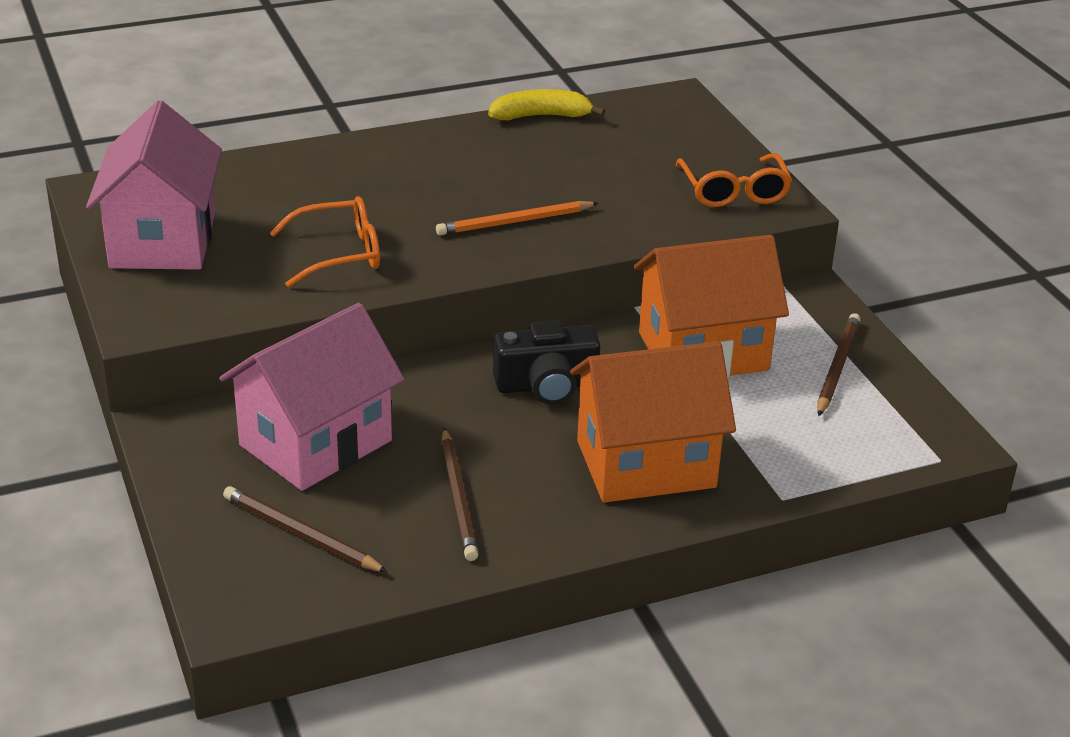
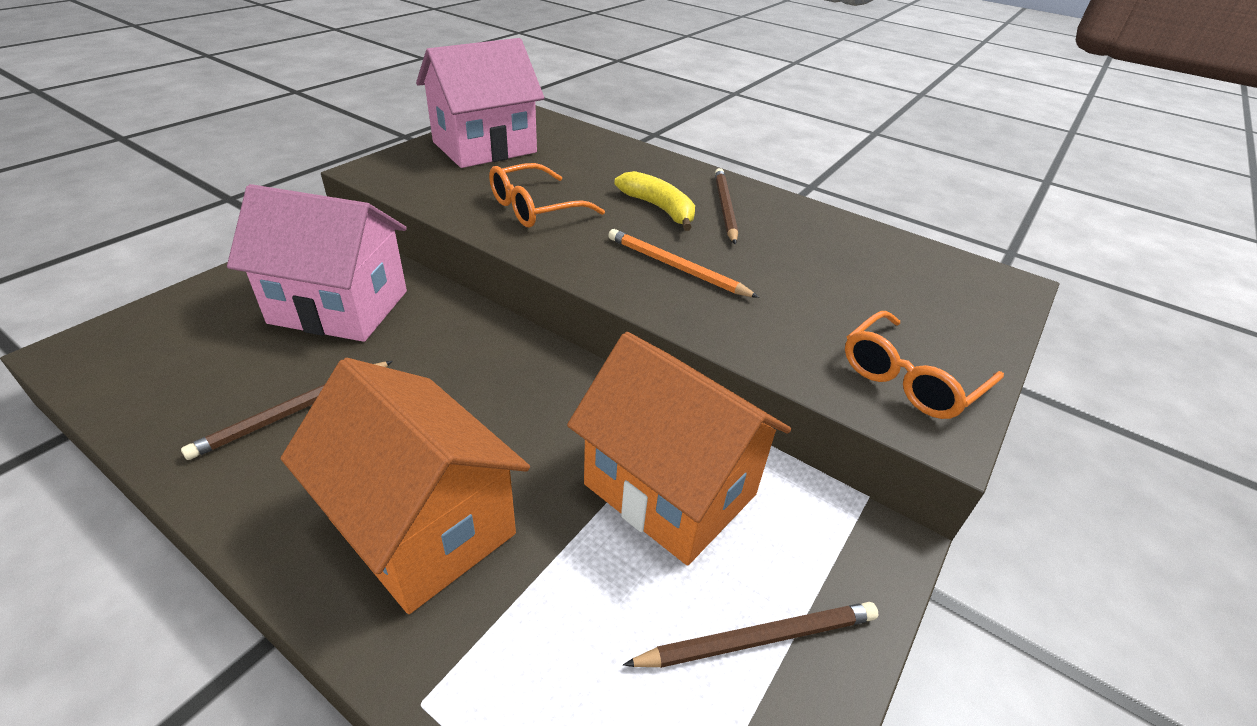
camera: 55 degrees right, 5 degrees up
brown pencil [223,486,388,573] -> brown pencil moved to [715,168,738,244]
orange glasses [270,196,380,288] -> orange glasses turned 105 degrees clockwise [489,163,605,228]
yellow banana [488,89,605,120] -> yellow banana moved to [614,171,695,231]
black camera [493,321,600,404] -> none

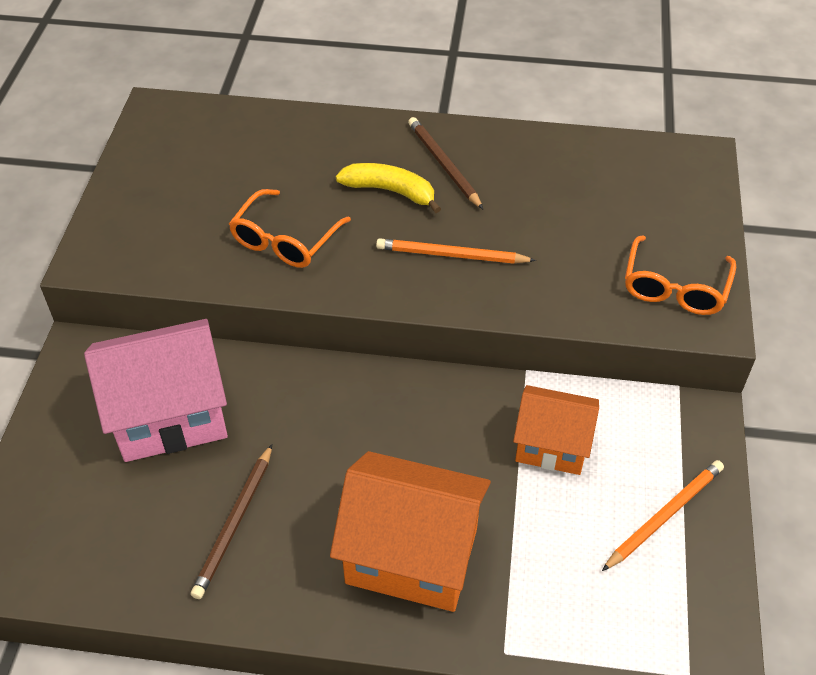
camera: 25 degrees left, 10 degrees up
pink house [416,38,544,168] -> none
orange house [567,332,791,565] -> orange house [513,385,599,475], size x0.63
brown pencil [623,602,879,668] -> orange pencil [602,460,724,571]

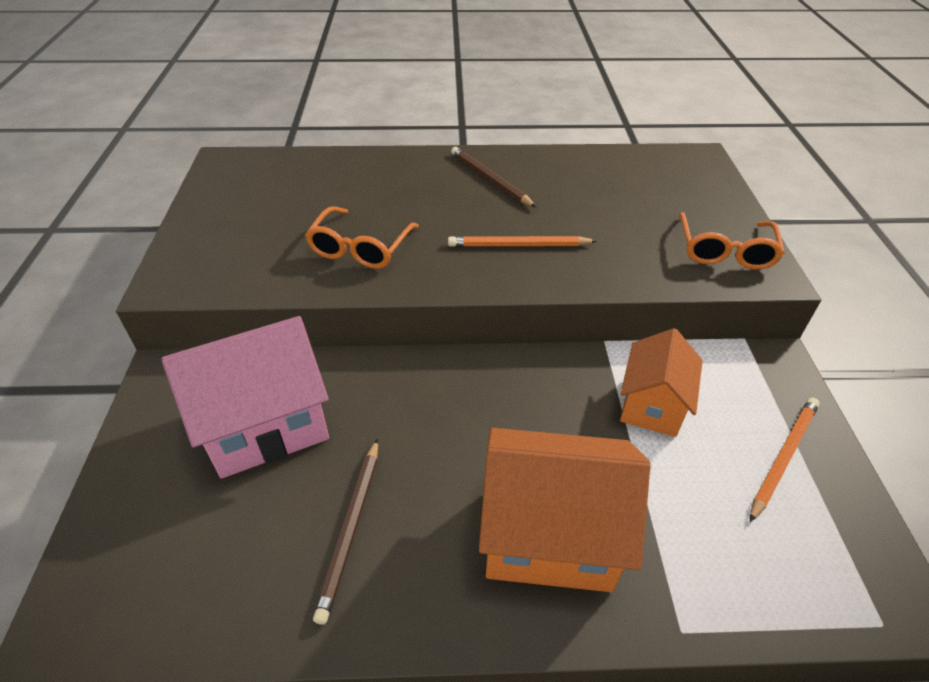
camera: 10 degrees left, 5 degrees down
yellow banana [336,163,441,213] -> none
orange house [513,385,599,475] -> orange house turned 75 degrees counterclockwise [620,328,703,437]

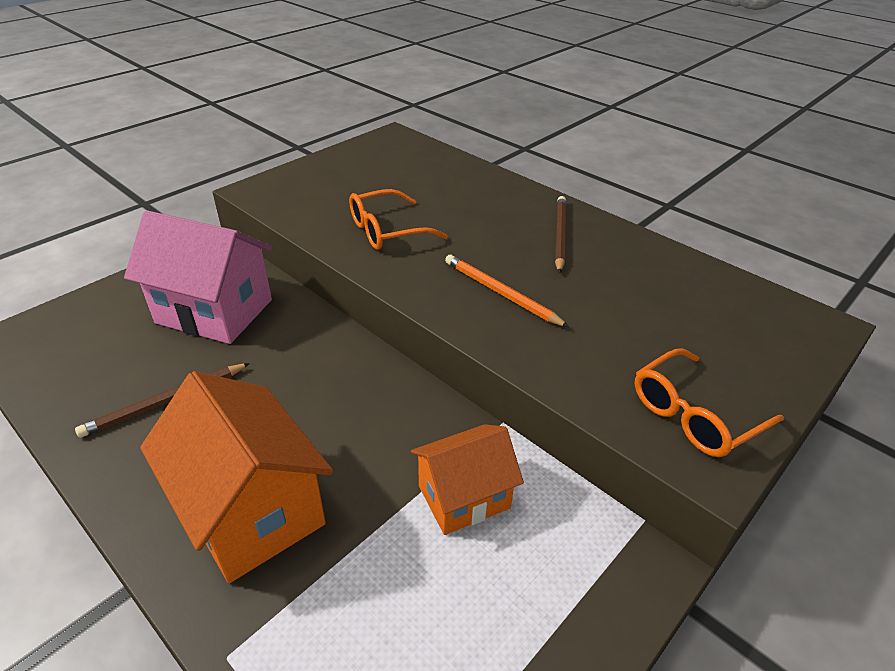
camera: 45 degrees right, 5 degrees down
orange pencil [750,398,820,522] -> none

